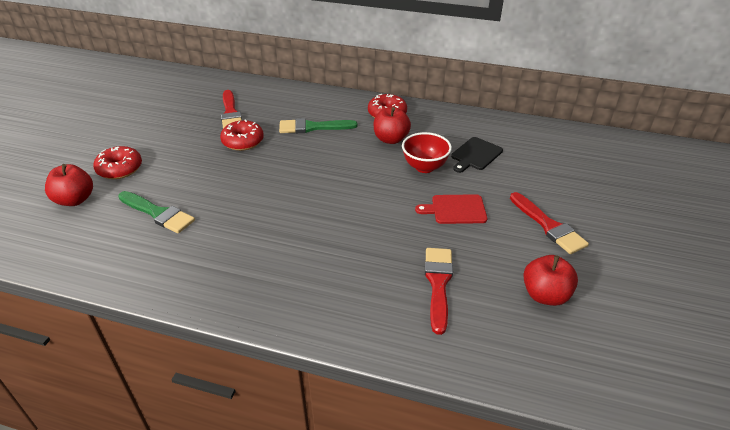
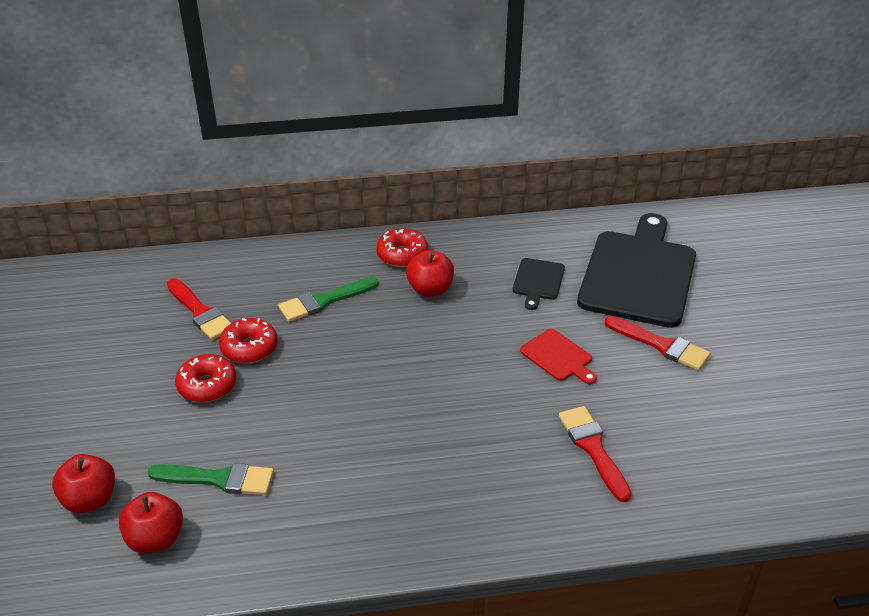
camera: 25 degrees left, 0 degrees up
red donut [93,146,142,179] -> red donut moved to [175,354,237,402]
red bowl [402,132,452,173] -> none
red cutting board [415,194,487,224] -> red cutting board turned 105 degrees counterclockwise [520,329,597,384]
red apple [523,255,578,306] -> red apple moved to [119,492,183,553]
none -> black cutting board [577,213,696,328]

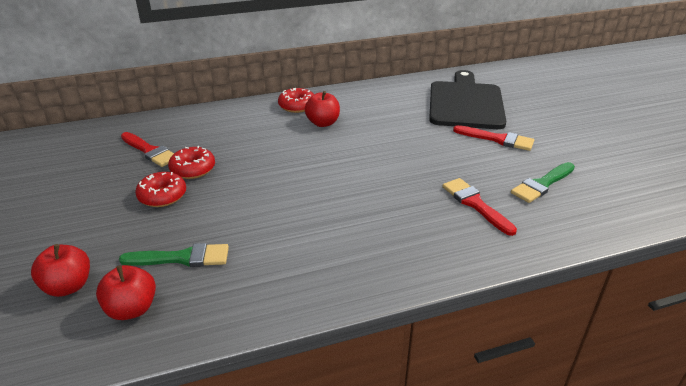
camera: 10 degrees left, 5 degrees down
green brush [278,277,379,322] -> green brush moved to [511,162,575,203]
black cutting board [513,258,565,310] -> none
red cutting board [520,329,597,384] -> none

